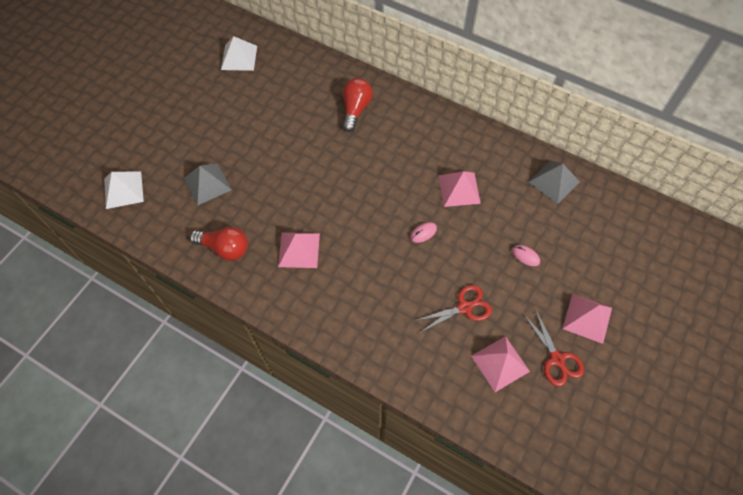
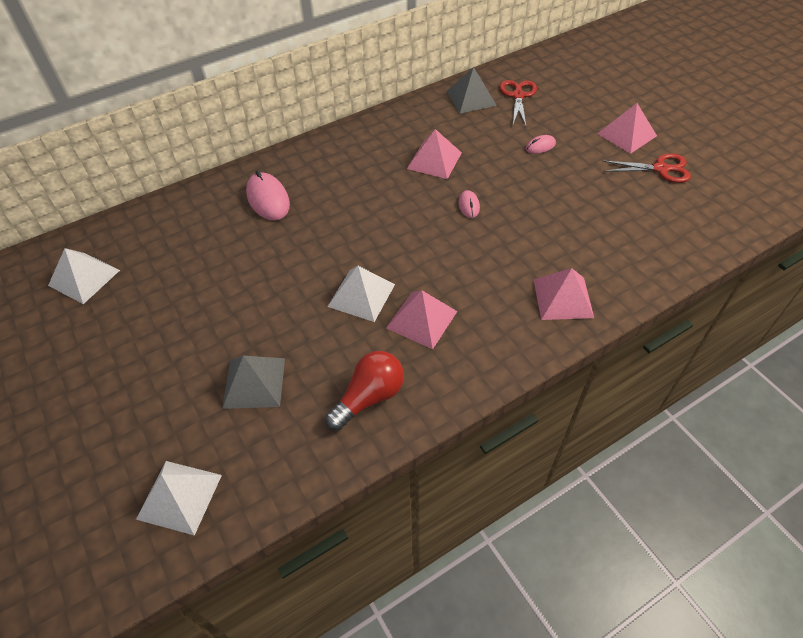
camera: 60 degrees left, 10 degrees down
red light bulb [343,78,373,132] -> pink mouse [246,170,290,220]
red scissors [414,285,492,332] -> red scissors moved to [499,80,537,126]
pink pyramid [471,336,530,392] -> pink pyramid moved to [533,268,594,320]
none -> white pyramid [327,266,395,322]

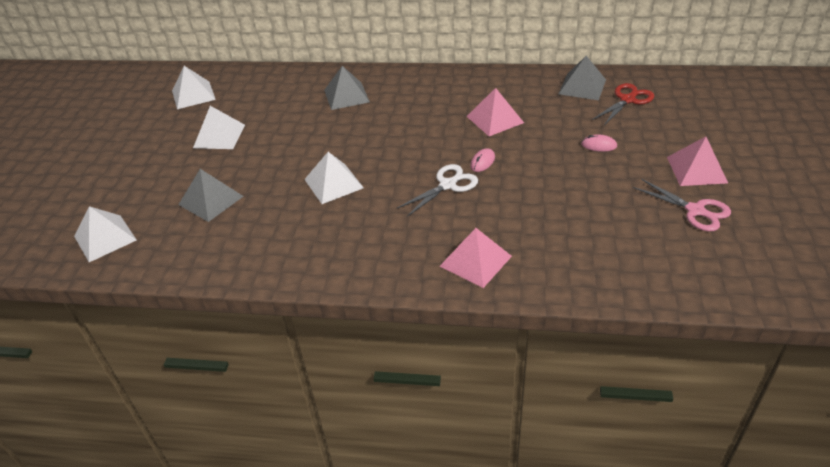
camera: 40 degrees right, 10 degrees down
pink mouse [246,170,290,220] -> grey pyramid [324,66,370,110]
red light bulb [325,351,404,430] -> none
pink pyramid [386,290,457,349] -> none
red scissors [603,153,691,183] -> pink scissors [633,179,731,231]
none -> white pyramid [193,106,245,149]
none -> white scissors [397,164,478,217]

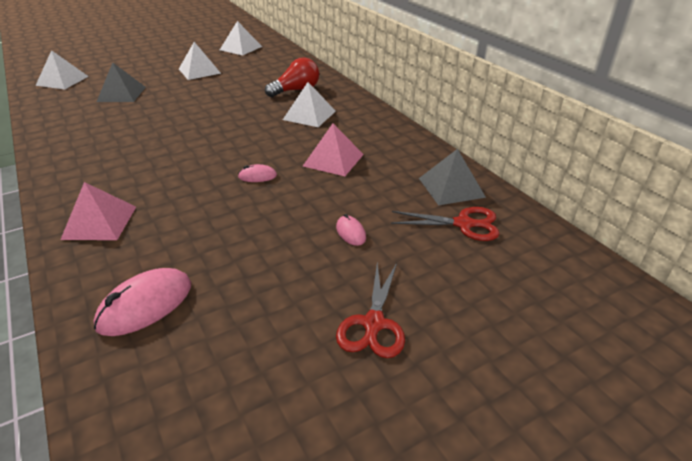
camera: 50 degrees right, 5 degrees down
white pyramid [304,152,364,204] -> white pyramid moved to [283,82,336,127]
grey pyramid [324,66,370,110] -> red light bulb [265,57,319,97]
white scissors [397,164,478,217] -> none
pink scissors [633,179,731,231] -> none
pink pyramid [667,137,728,186] -> red scissors [336,262,405,358]
none -> pink mouse [93,268,191,336]

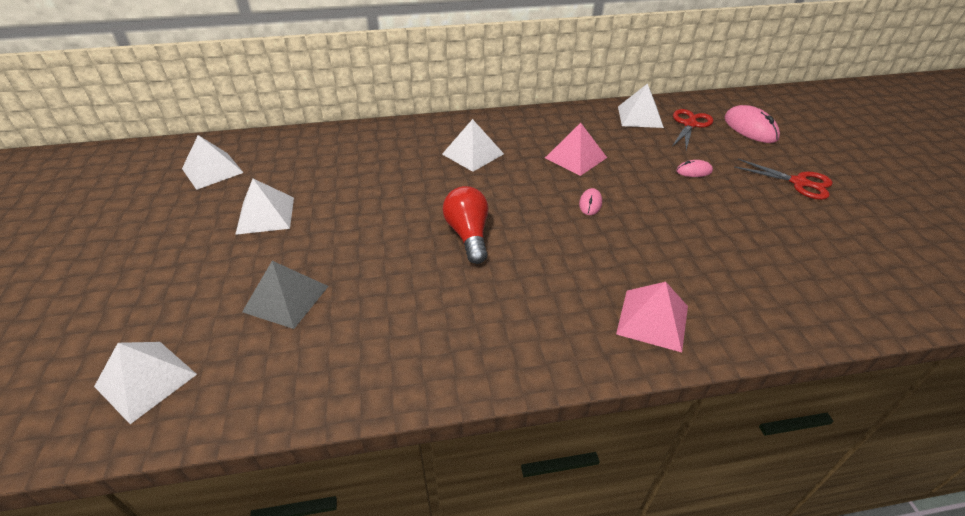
camera: 70 degrees left, 5 degrees up
pink mouse [93,268,191,336] -> pink mouse moved to [725,105,780,143]
red light bulb [265,57,319,97] -> red light bulb moved to [443,186,488,264]
grey pyramid [419,149,486,206] -> white pyramid [618,83,664,128]

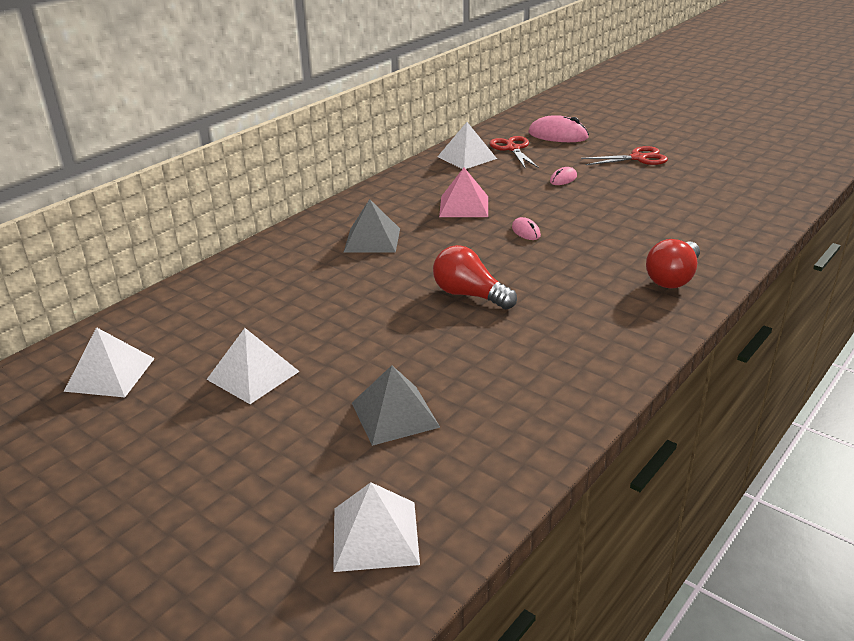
camera: 40 degrees left, 10 degrees down
white pyramid [442,119,504,172] -> grey pyramid [344,199,400,253]
pink pyramid [616,282,688,352] -> red light bulb [646,239,700,289]

